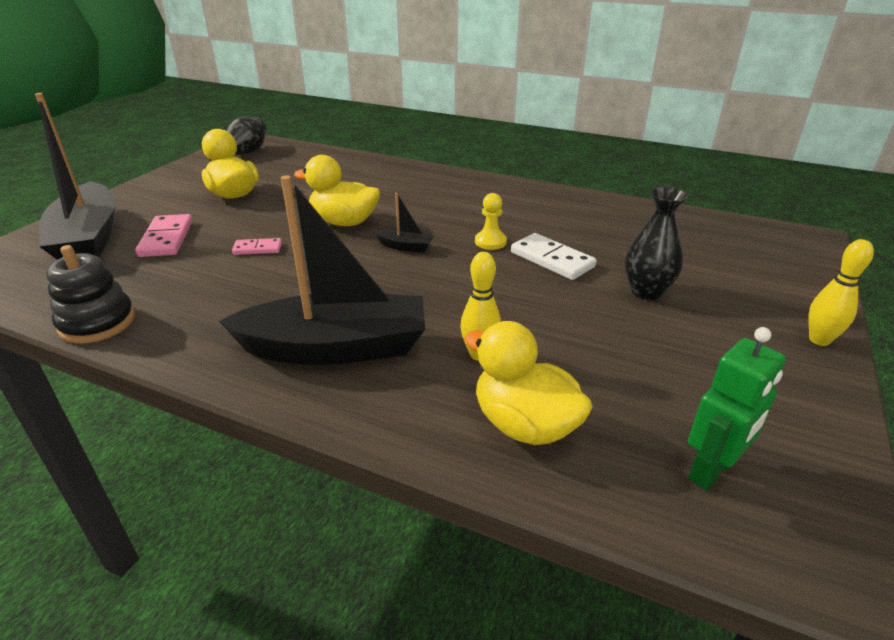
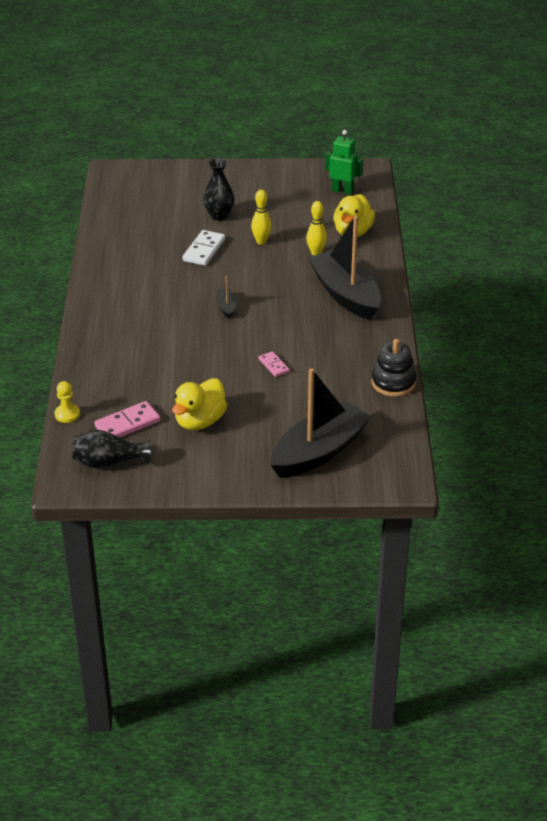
camera: 115 degrees left, 5 degrees up
pink domino [135,214,193,257] -> pink domino moved to [94,401,160,437]
yellow duck [294,155,380,226] -> none
yellow pawn [475,193,507,250] -> yellow pawn moved to [54,381,80,423]
yellow bowling pin [808,239,874,346] -> yellow bowling pin moved to [251,190,272,244]

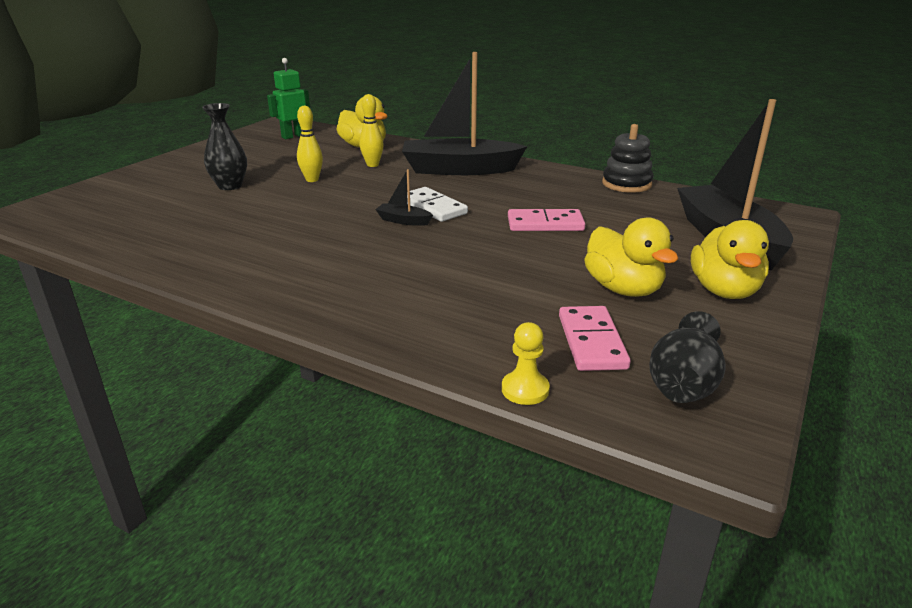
camera: 60 degrees left, 10 degrees down
white domino [183,230,225,266] -> white domino moved to [407,187,468,222]
pink domino [259,351,289,377] -> pink domino [508,209,585,231], size x1.68
none -> yellow duck [691,220,769,299]

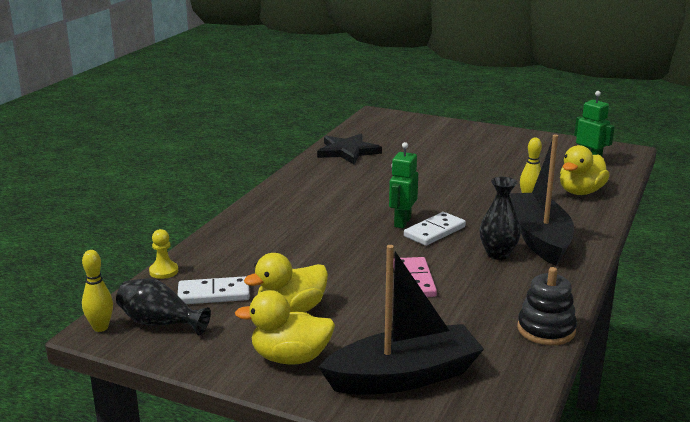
camera: 85 degrees right, 5 degrees down
black vase [202,103,247,190] -> black vase moved to [480,177,521,260]
yellow bowling pin [297,106,323,182] -> yellow bowling pin moved to [82,250,113,332]
black boat [375,169,433,226] -> green robot [389,142,418,228]
pink domino [559,306,631,371] -> white domino [177,276,250,304]
none -> black star [317,134,382,164]

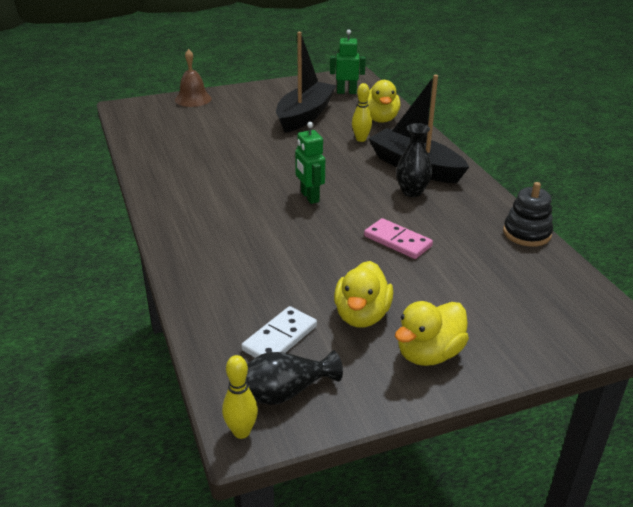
camera: 45 degrees left, 10 degrees up
yellow pawn [149,229,178,279] -> none
black star [317,134,382,164] -> none
black boat [319,245,484,394] -> black boat moved to [276,32,337,133]
white domino [404,212,466,246] -> none
none -> brown bell [175,49,211,107]

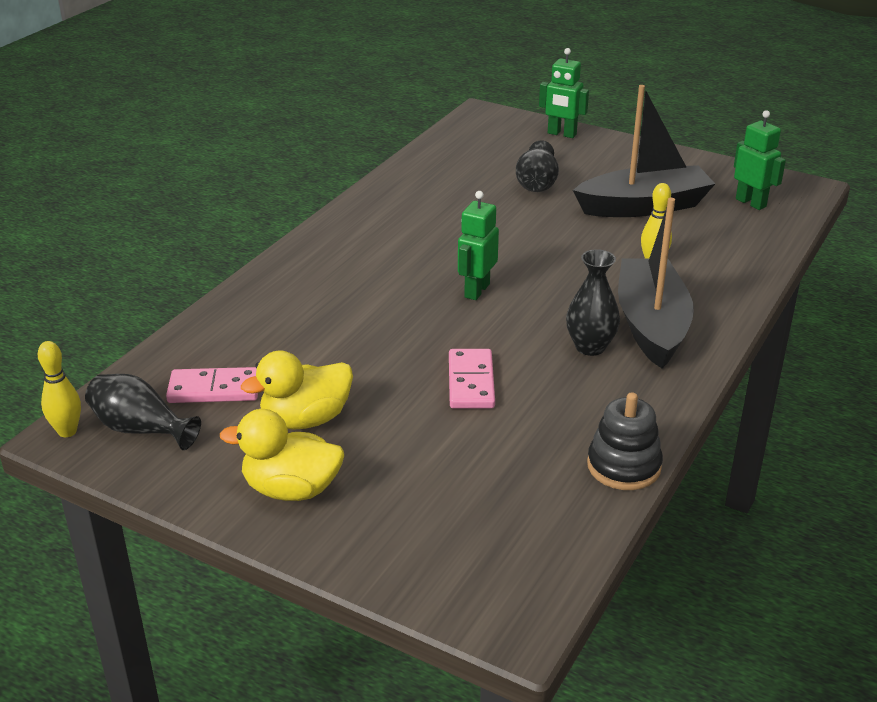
camera: 50 degrees right, 0 degrees up
brown bell [175,49,211,107] -> green robot [539,48,589,138]
white domino [241,306,317,358] -> pink domino [166,367,258,403]
yellow duck [367,80,400,123] -> none
none -> black vase [516,140,559,192]

